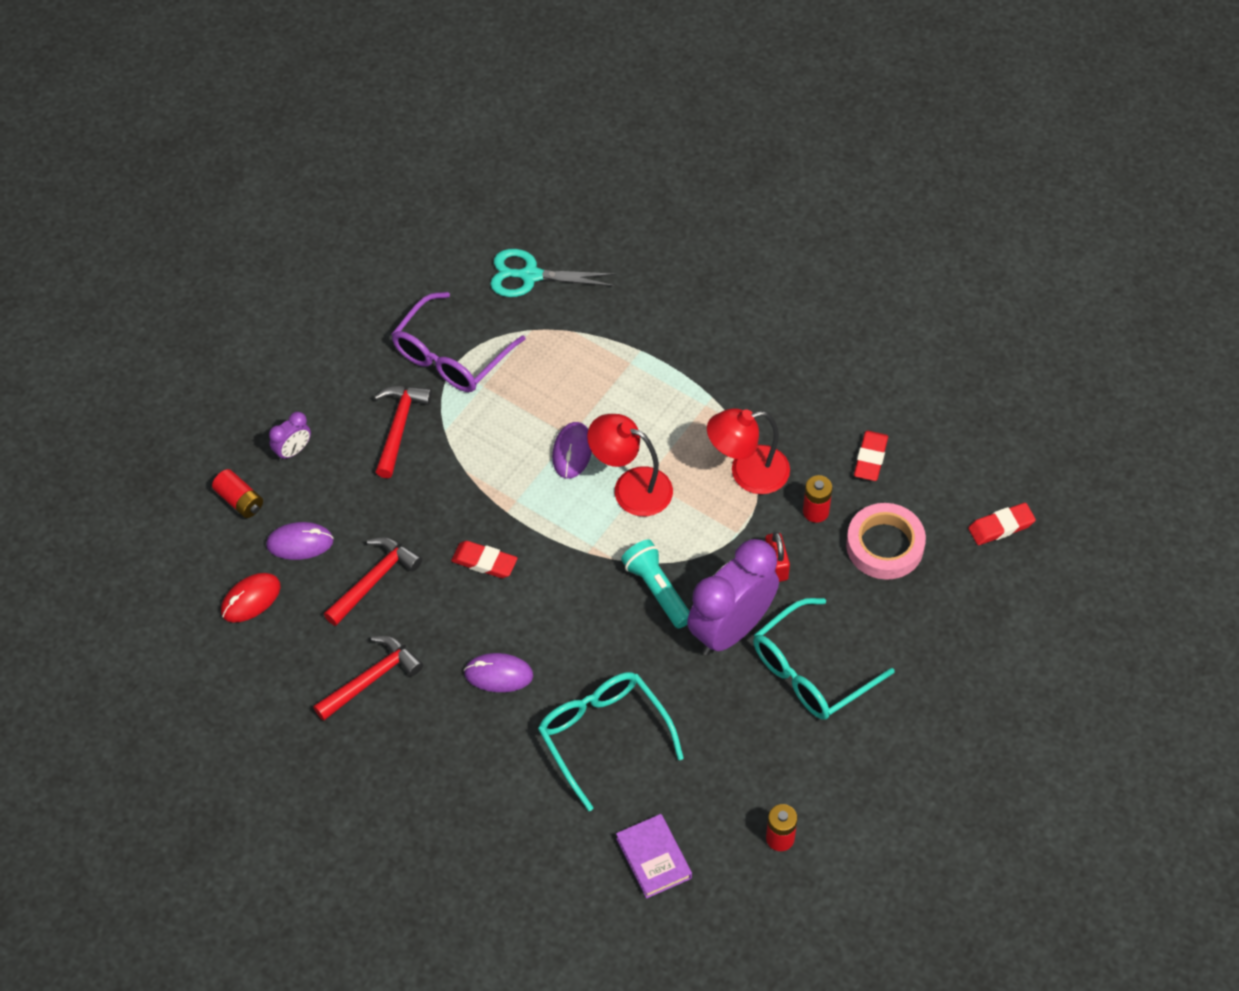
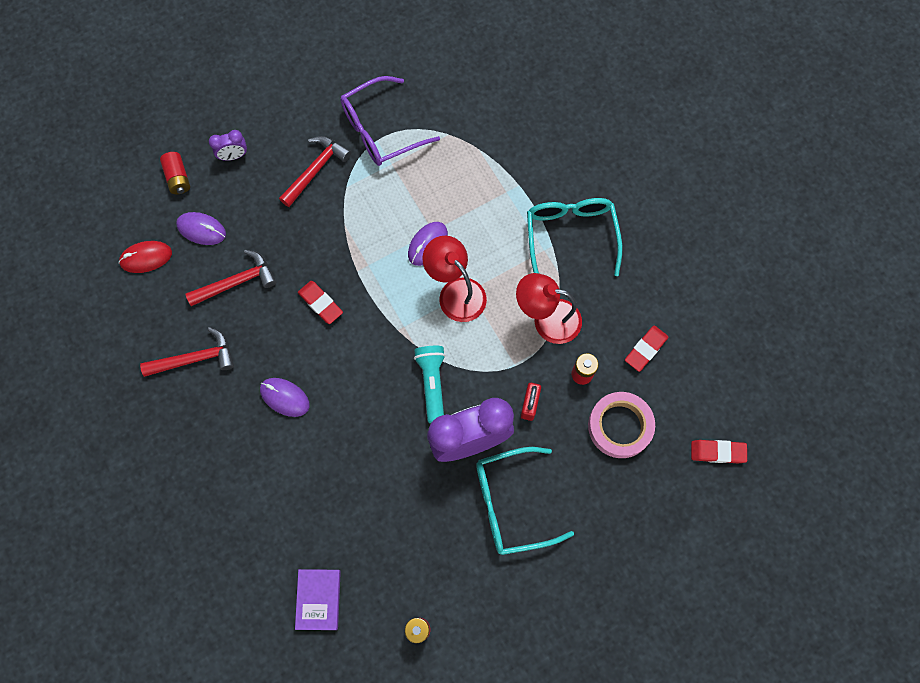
camera: 25 degrees right, 15 degrees up
turquoise scissors [490,249,617,297] -> none
turquoise glasses [538,672,684,811] -> turquoise glasses moved to [527,198,622,276]

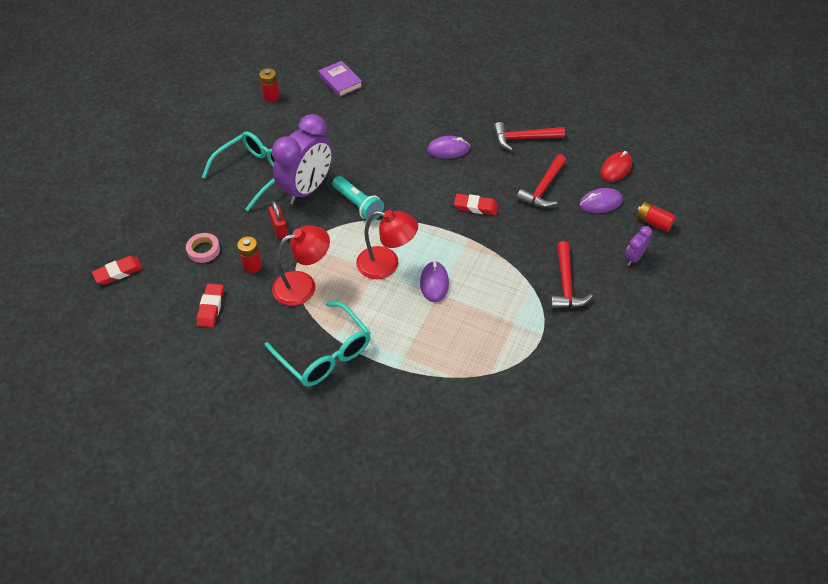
camera: 145 degrees right, 20 degrees down
red hammer [140,327,234,377] -> red hammer turned 45 degrees clockwise [494,122,565,151]
purple glasses [340,76,440,166] -> none
pink tape [588,392,655,458] -> pink tape [186,233,220,263], size x0.59

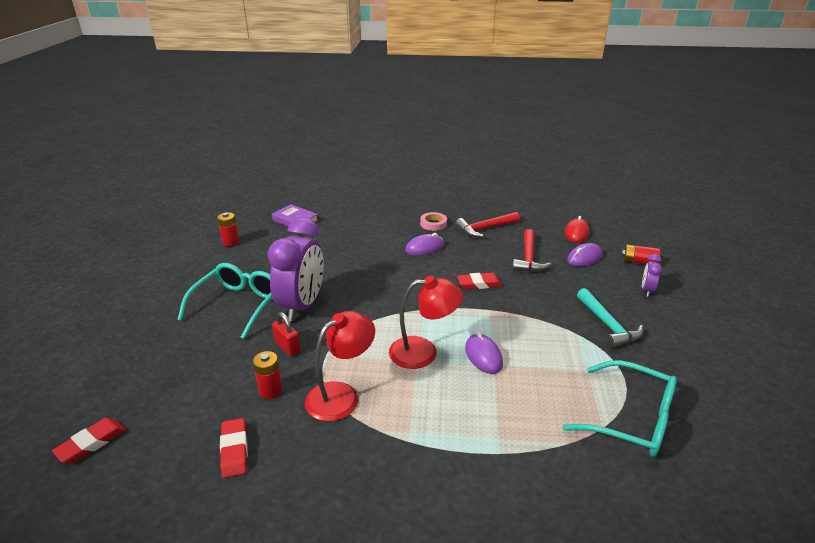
camera: 20 degrees left, 20 degrees down
pink tape [186,233,220,263] -> pink tape moved to [420,212,447,231]
turquoise glasses [265,302,371,387] -> turquoise glasses moved to [562,360,677,457]
turquoise flashlight [332,176,384,221] -> none
red hammer [550,241,593,308] -> turquoise hammer [577,288,643,348]

